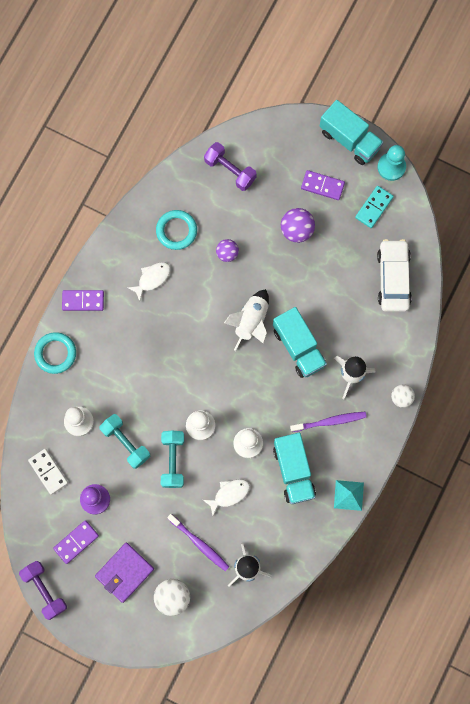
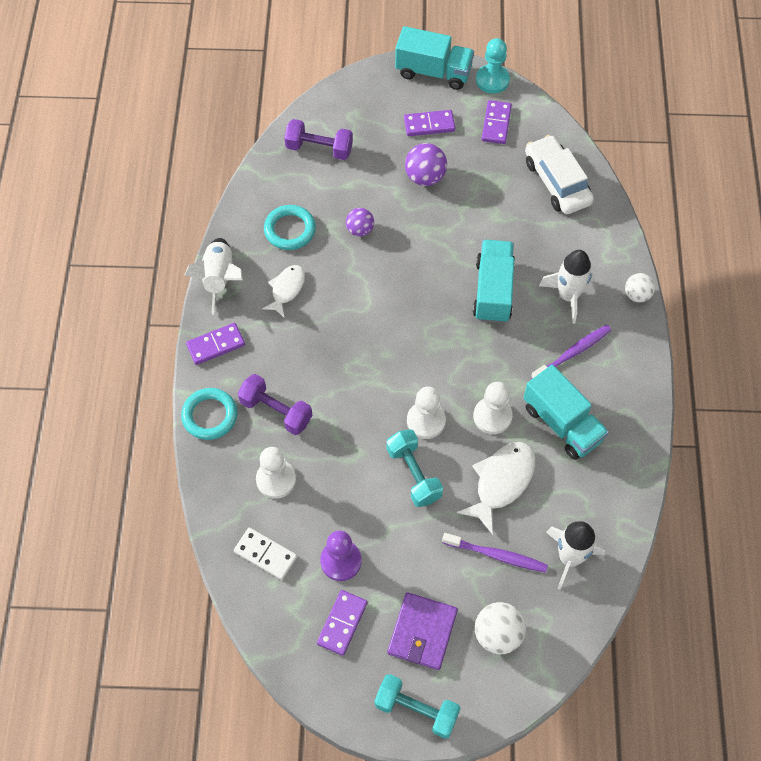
camera: 25 degrees left, 15 degrees down
purple dumbbell [19,561,67,620] -> purple dumbbell moved to [238,374,312,435]
turquoise dumbbell [99,414,150,469] -> turquoise dumbbell moved to [374,674,461,739]
white fish [203,479,250,516] -> white fish [457,442,535,535], size x1.56
white rocket [224,289,269,351] -> white rocket moved to [184,238,243,315]
turquoise truck [273,307,327,378] -> turquoise truck turned 120 degrees counterclockwise [473,240,515,323]
turquoise pyramid [334,480,364,511] -> none
turquoise domino [355,186,394,228] -> purple domino [482,100,512,144]

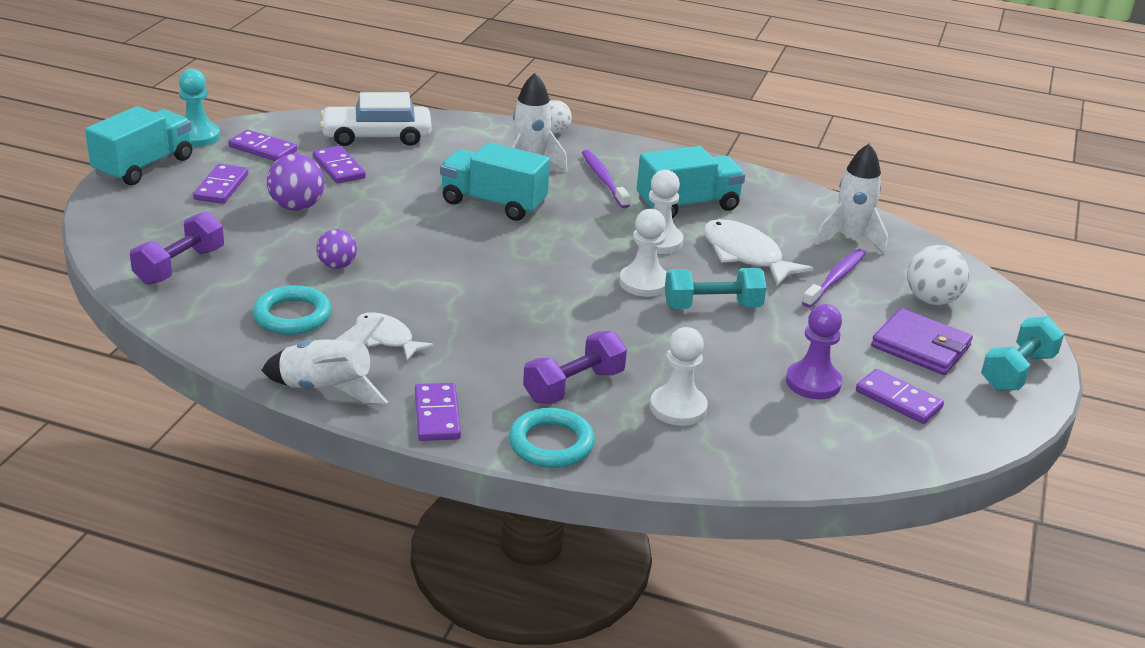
camera: 75 degrees left, 30 degrees down
white domino [234,528,297,580] -> none
none -> purple domino [313,146,366,184]

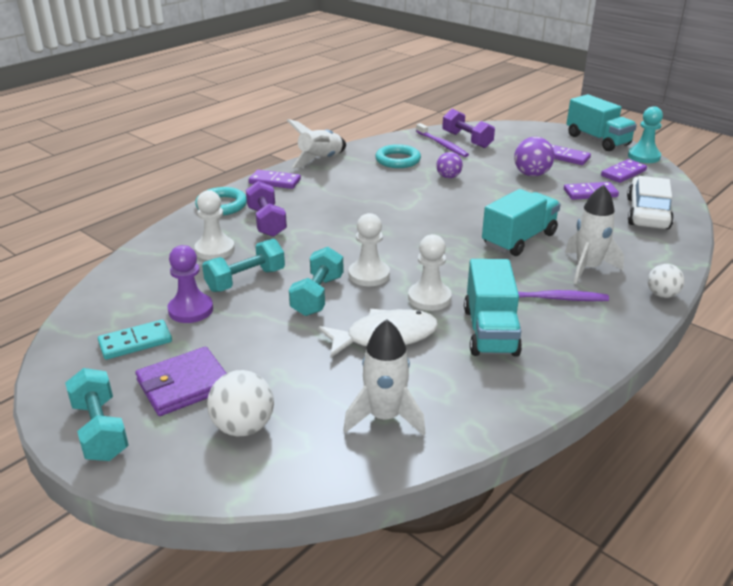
camera: 115 degrees right, 0 degrees up
white fish [356,312,434,361] -> none
purple toothbrush [802,249,866,308] -> purple toothbrush moved to [416,123,469,157]
purple domino [856,369,944,424] -> turquoise domino [98,320,172,360]
none -> turquoise dumbbell [202,239,285,292]

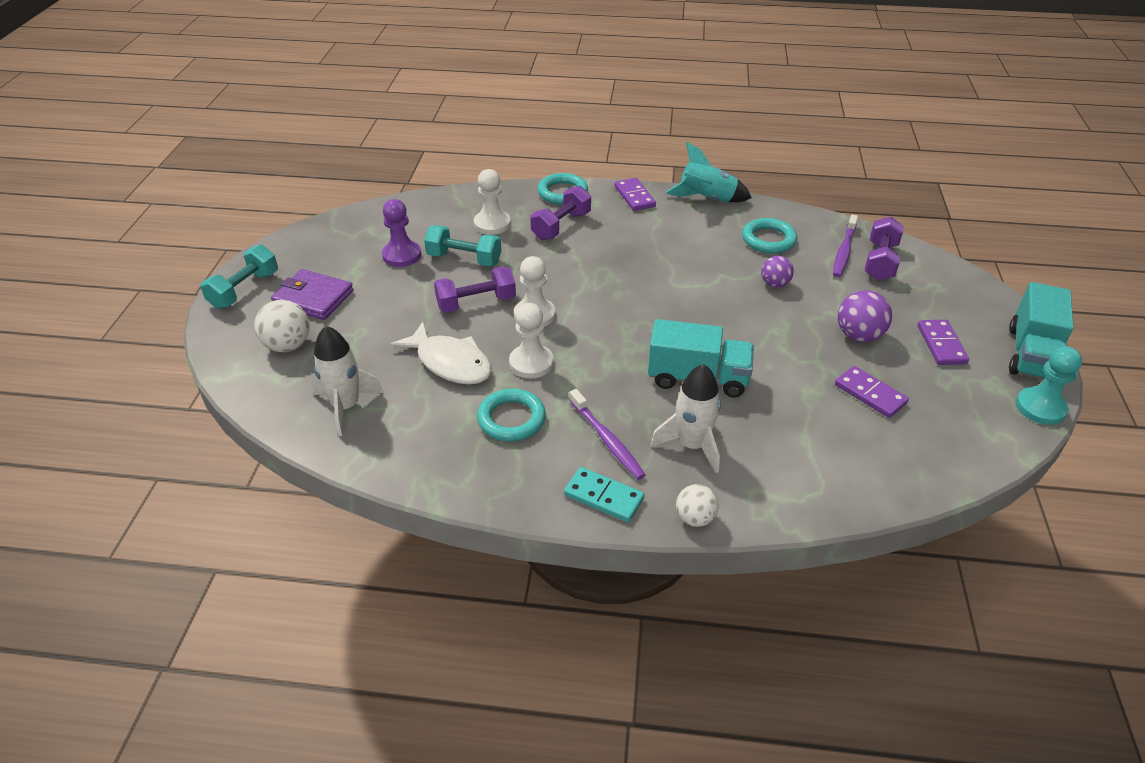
camera: 55 degrees right, 10 degrees up
turquoise domino [98,320,172,360] -> turquoise domino moved to [564,467,645,522]
white rocket [286,119,346,168] -> turquoise rocket [666,142,752,202]
turquoise dumbbell [289,247,344,316] -> purple dumbbell [434,266,516,313]
turquoise truck [464,259,522,357] -> turquoise ring [477,389,546,441]
purple domino [601,159,647,183] -> none
white car [627,176,674,229] -> none

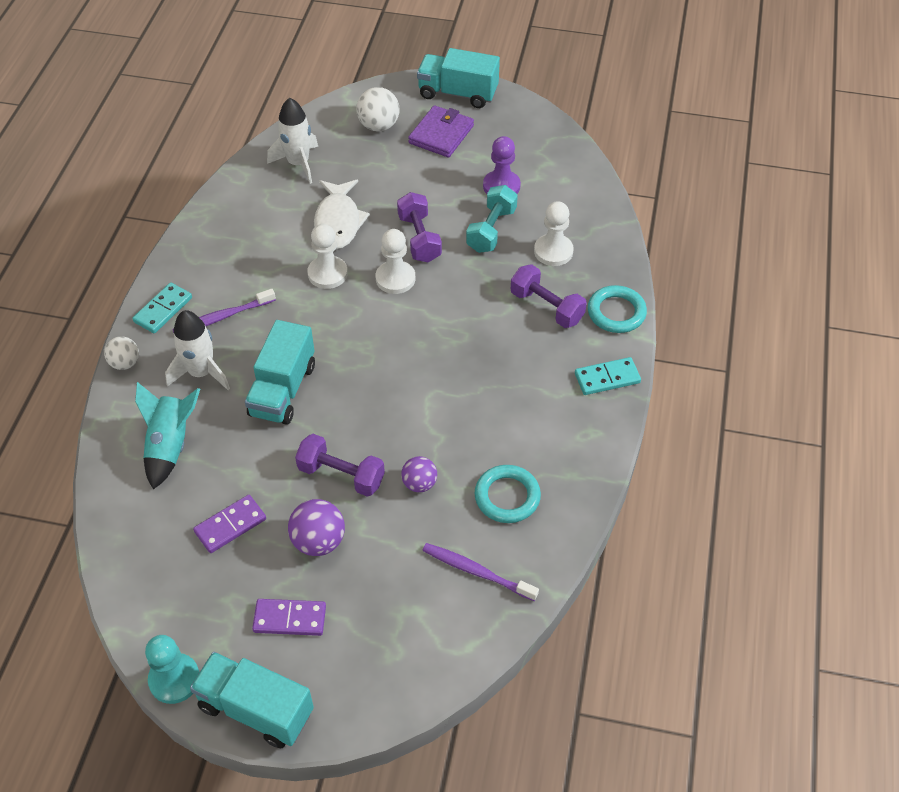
camera: 95 degrees right, 10 degrees up
turquoise dumbbell [200,244,278,309] -> turquoise truck [417,48,500,108]
white fish [390,322,492,385] -> white fish turned 45 degrees counterclockwise [314,180,370,249]
turquoise ring [477,389,546,441] -> none
purple domino [615,178,656,211] -> turquoise domino [575,357,641,395]
turquoise rocket [666,142,752,202] -> turquoise rocket moved to [135,382,200,489]
purple dumbbell [865,217,904,281] -> purple dumbbell moved to [295,434,385,497]

